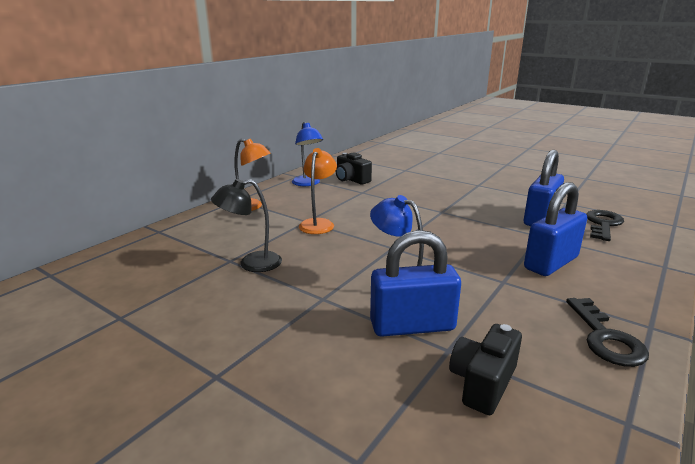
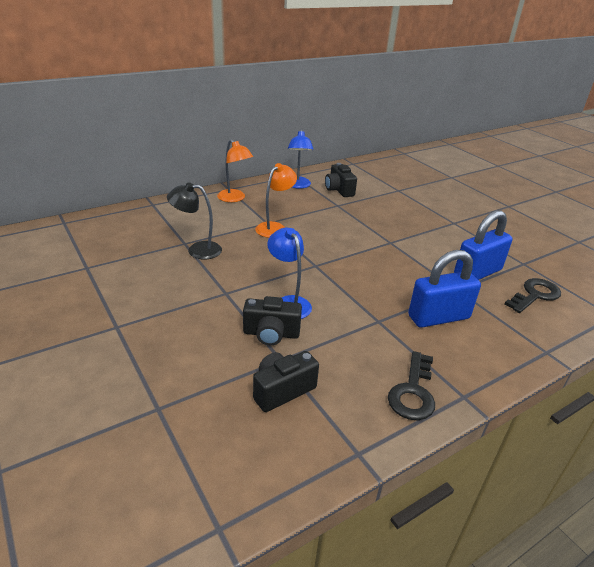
camera: 20 degrees right, 10 degrees up
blue padlock [370,230,461,337] -> black camera [243,296,302,345]

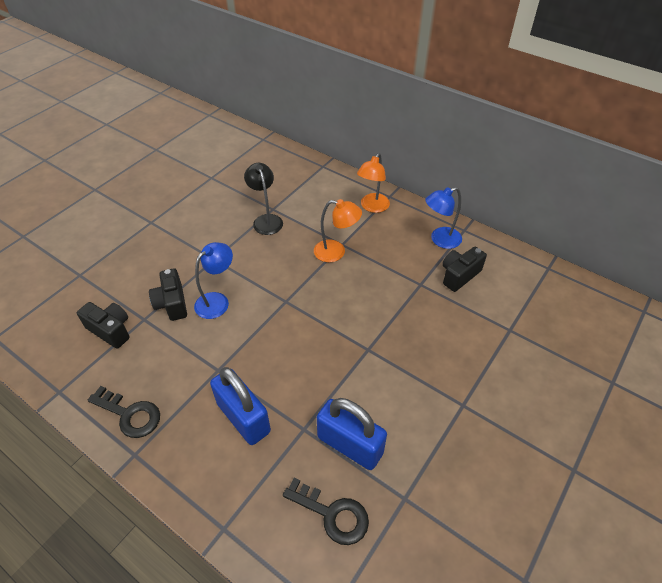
camera: 70 degrees right, 15 degrees up
black key [388,351,435,420] -> black key turned 150 degrees counterclockwise [87,386,160,438]

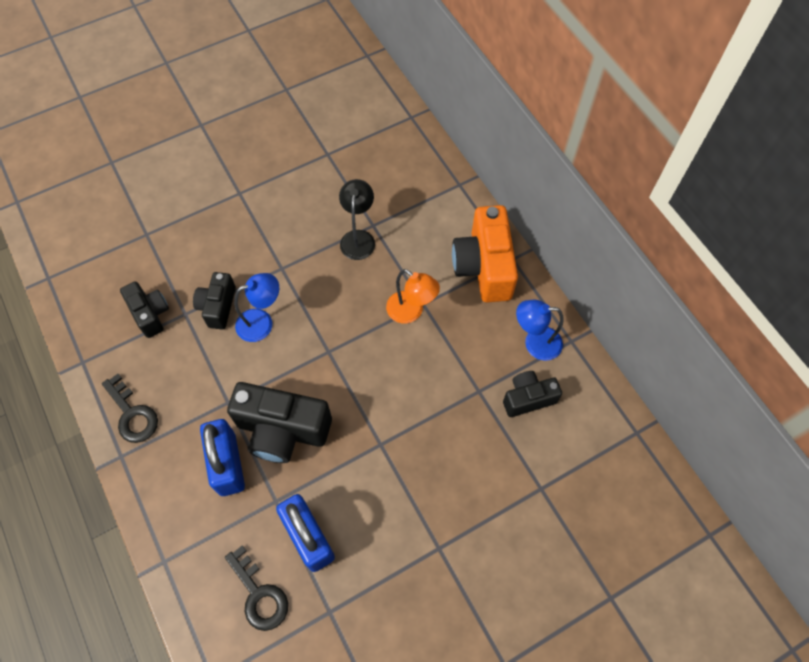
camera: 25 degrees right, 15 degrees up
orange lamp [357,153,390,213] -> orange camera [452,205,518,302]
none -> black camera [227,382,332,463]

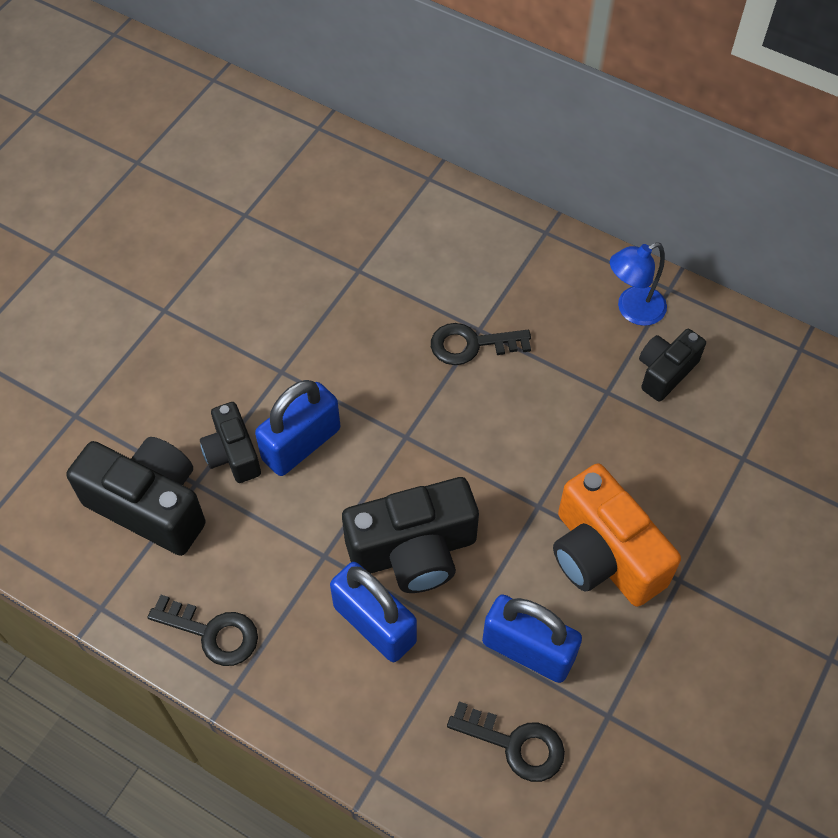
camera: 30 degrees left, 5 degrees down
black camera [120,281,169,338] -> black camera [67,437,206,556], size x1.72
blue lamp [234,273,279,342] -> blue padlock [255,380,340,476]
black lamp [339,179,375,260] -> none
orange lamp [386,269,440,324] -> black key [431,323,531,365]
orange camera [452,205,518,302] -> orange camera moved to [553,463,681,607]

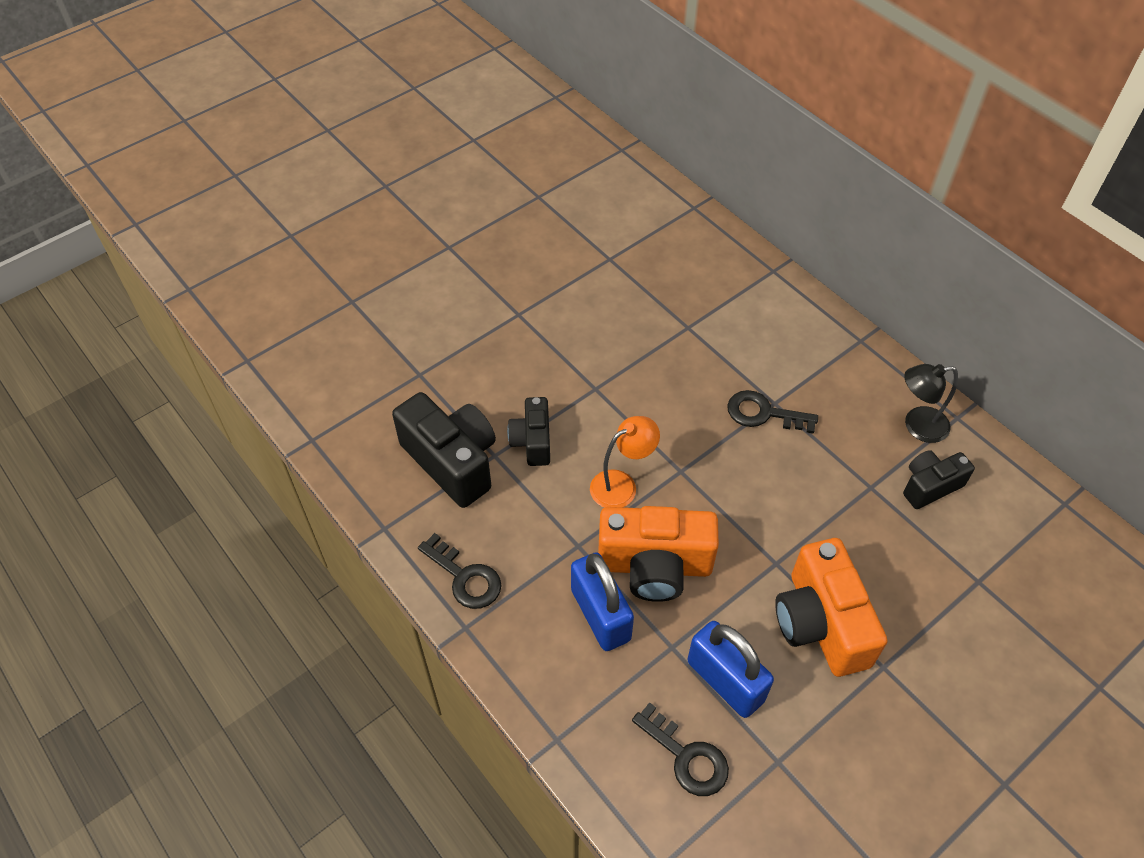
camera: 20 degrees right, 5 degrees down
blue padlock [255,380,340,476] -> none
black camera [342,477,479,593] -> orange camera [598,506,719,602]
blue lamp [610,242,667,326] -> black lamp [904,364,958,443]
none -> orange lamp [590,416,660,507]

